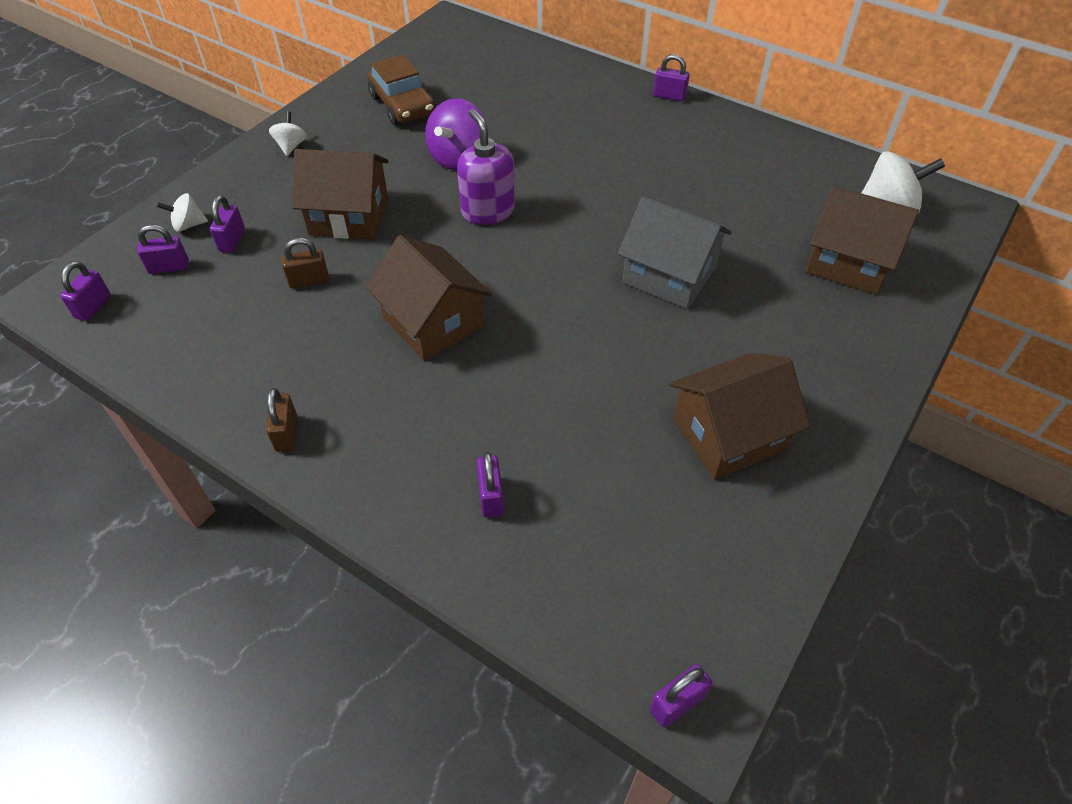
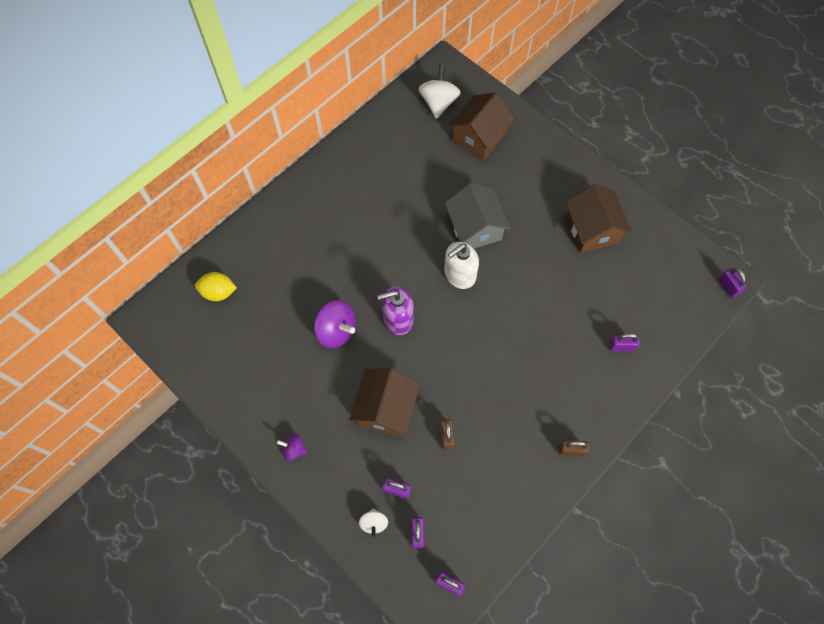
camera: 80 degrees left, 15 degrees up
white spinning top [269,111,307,156] -> purple spinning top [277,434,307,461]
brown house [365,235,492,361] -> none
brown car [368,54,436,126] -> none
grey house [618,196,732,309] -> grey house turned 60 degrees counterclockwise [445,183,511,248]
purple padlock [653,54,690,101] -> none
none -> yellow lemon [195,272,237,301]
none -> white soap dispenser [444,242,479,289]

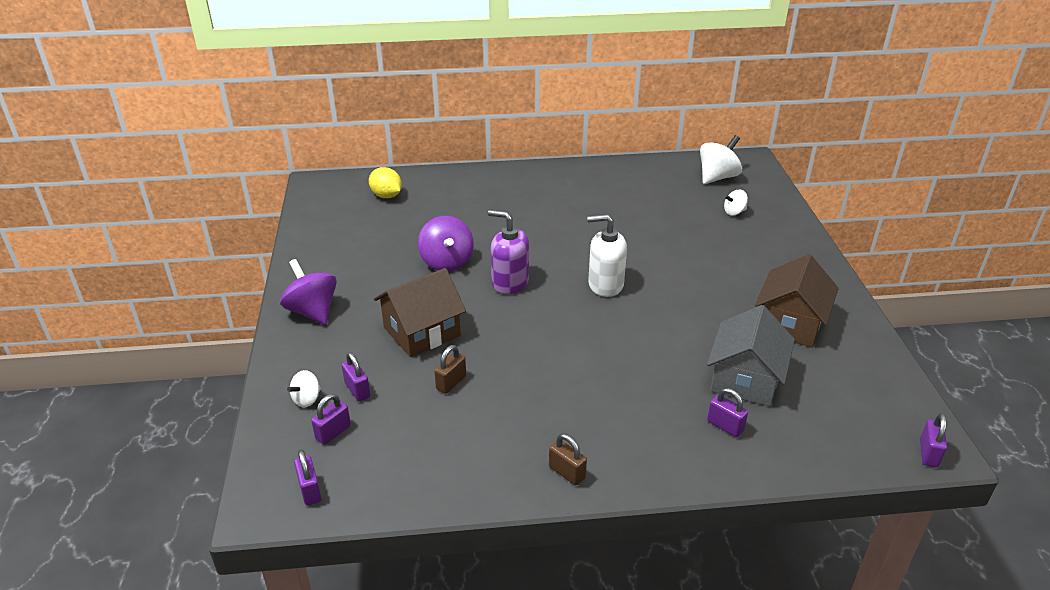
camera: 40 degrees right, 30 degrees down
purple spinning top [277,434,307,461] -> purple spinning top [280,259,337,325], size x1.84
grey house [445,183,511,248] -> grey house moved to [707,305,795,407]
brown house [448,92,515,160] -> white spinning top [724,190,748,216]

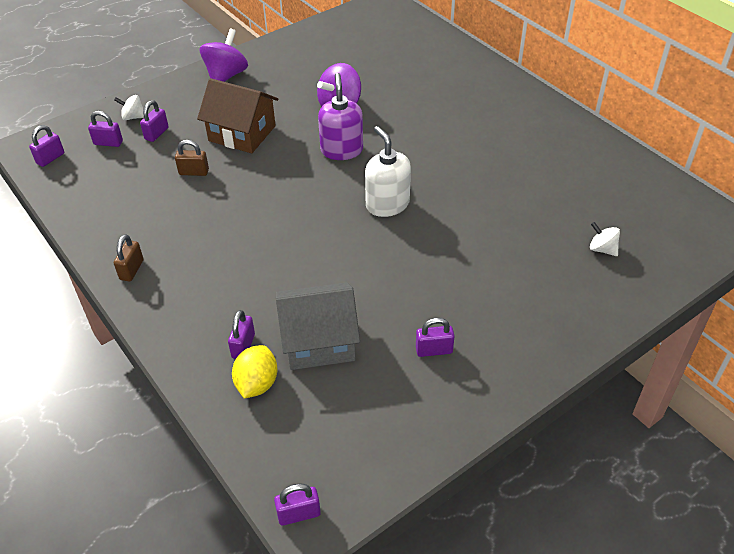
camera: 60 degrees right, 10 degrees up
yellow lemon [369,167,402,198] -> yellow lemon moved to [232,345,277,398]
white spinning top [700,135,742,184] -> none
brown house [755,254,839,348] -> purple padlock [416,318,455,357]

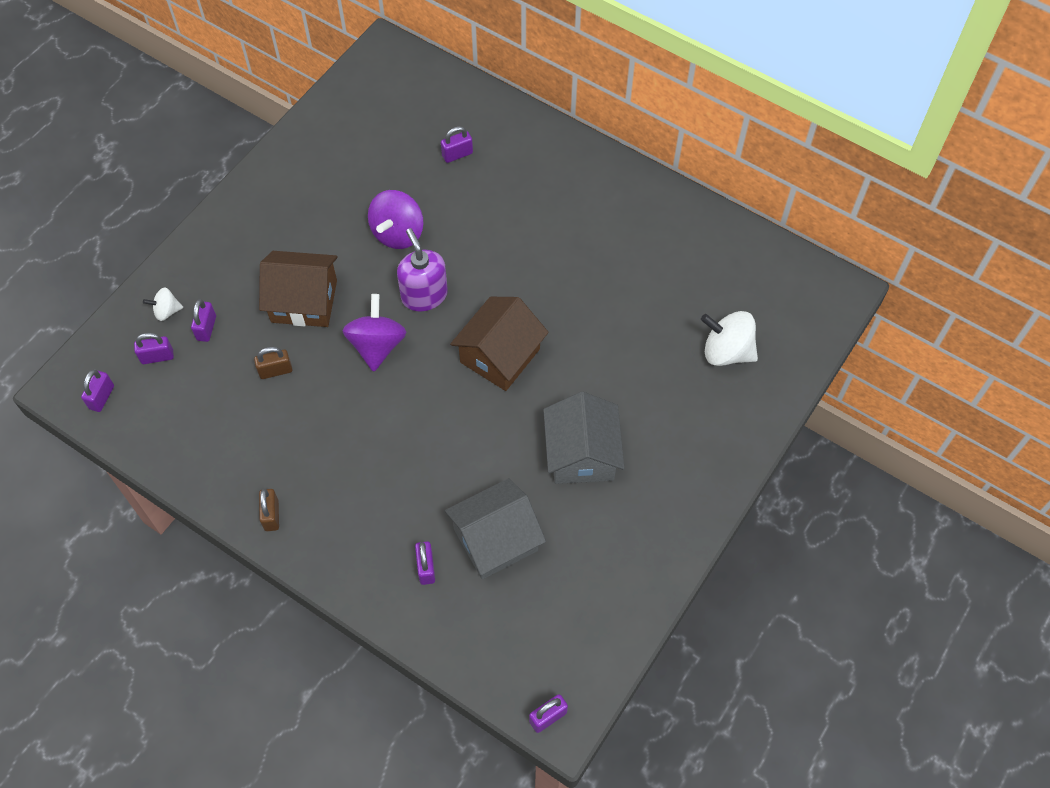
camera: 20 degrees left, 15 degrees up
purple spinning top [200,28,248,82] -> purple spinning top moved to [342,294,406,372]
yellow lemon [232,345,277,398] -> none
white soap dispenser [365,126,411,217] -> brown house [450,297,549,391]
purple padlock [416,318,455,357] -> purple padlock moved to [441,126,473,163]
white spinning top [590,222,620,256] -> white spinning top [701,311,758,366], size x1.84
none -> grey house [543,392,624,484]

